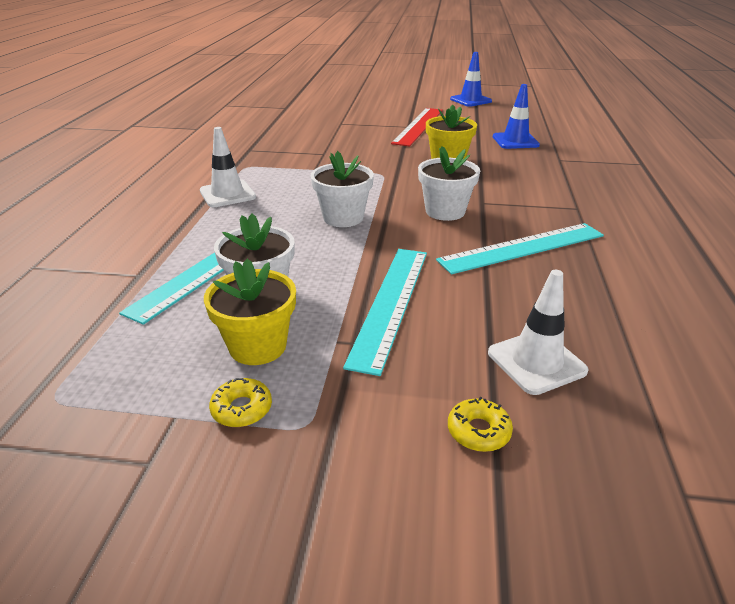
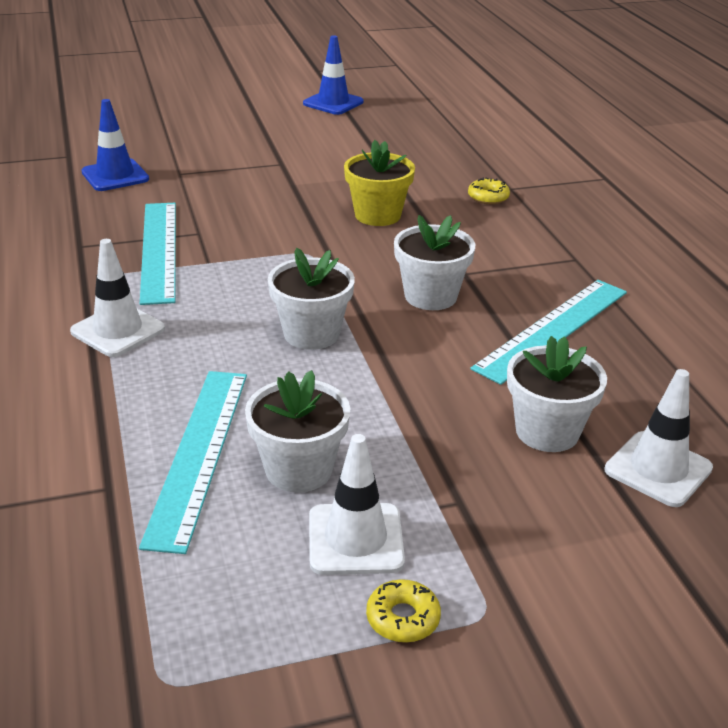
camera: 25 degrees left, 0 degrees up
yellow flower pot [204,259,296,365] -> white traffic cone [309,434,405,575]
turquoise ruler [343,249,427,376] -> turquoise ruler moved to [140,203,176,305]
red ruler [391,108,443,147] -> none
yellow donut [448,397,513,452] -> yellow donut moved to [468,177,510,204]
blue traffic cone [493,84,540,149] -> blue traffic cone moved to [82,99,149,191]
none -> white flower pot [507,336,607,452]

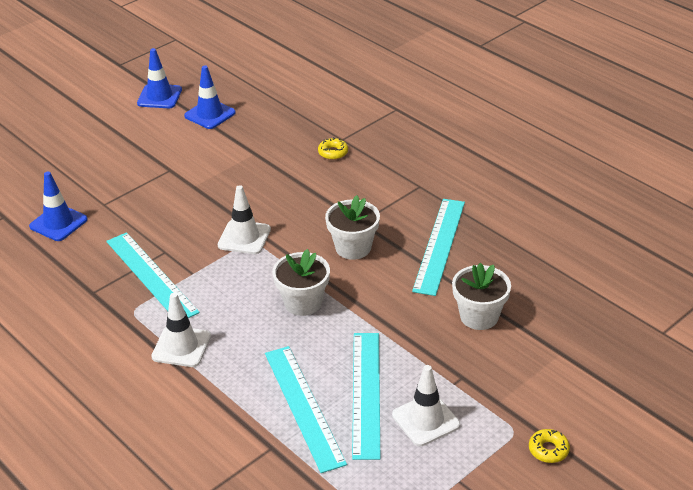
camera: 25 degrees left, 5 degrees up
white flower pot [245,370,350,493] -> turquoise ruler [352,333,380,460]
yellow flower pot [344,140,415,226] -> none
yellow donut [366,579,441,643] -> yellow donut moved to [529,429,570,463]
white traffic cone [604,369,713,507] -> white traffic cone moved to [218,185,271,254]
none -> blue traffic cone [184,65,236,129]

